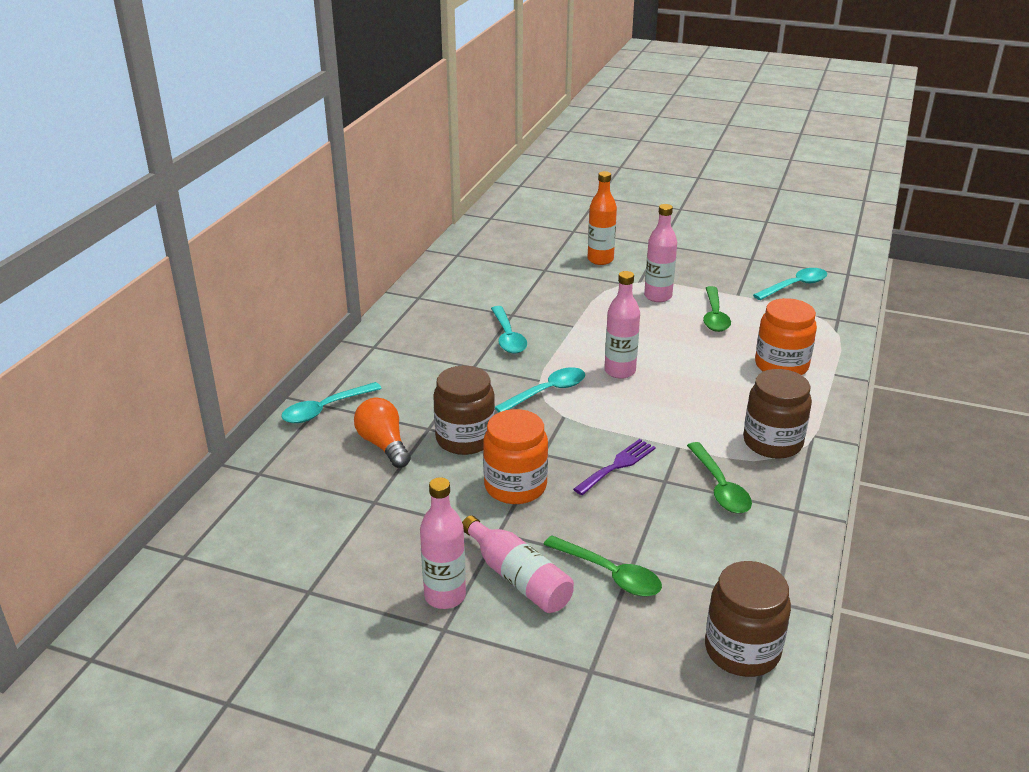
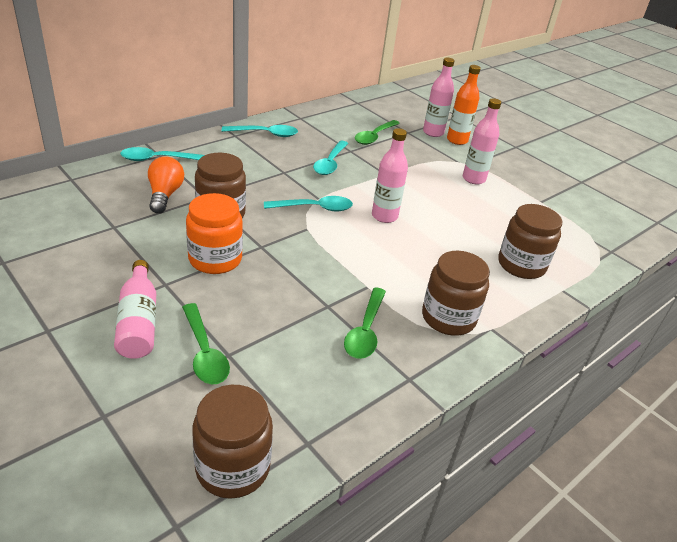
camera: 25 degrees right, 5 degrees up
pink bottle [420,477,466,609] -> pink bottle moved to [423,58,454,137]
purple fork [573,439,656,495] -> none
green spoon [703,286,731,332] -> green spoon moved to [355,120,400,145]
turquoise spoon [753,268,827,300] -> turquoise spoon moved to [222,125,298,137]
orange jar [755,298,817,375] -> brown jar [498,204,562,279]

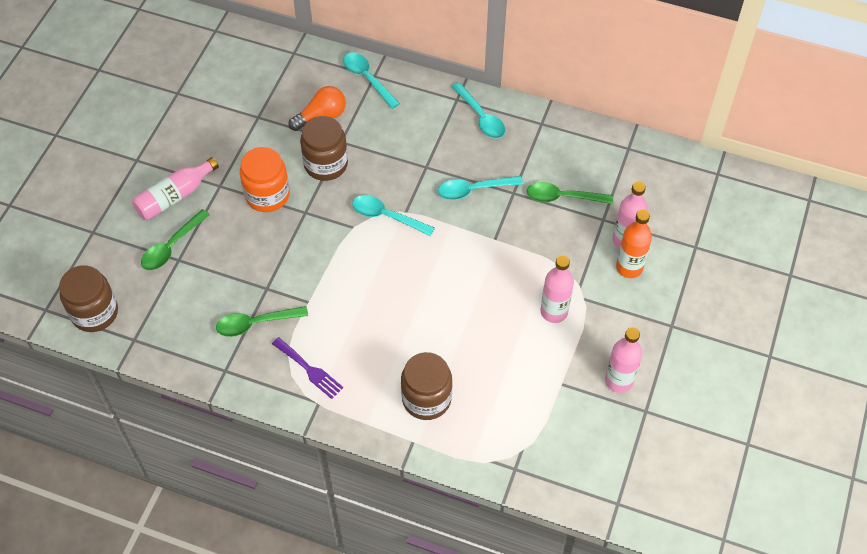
camera: 65 degrees right, 20 degrees up
turquoise spoon [264,196,353,212] -> turquoise spoon turned 150 degrees clockwise [352,195,435,236]
pink bottle [372,128,408,223] -> pink bottle moved to [605,327,642,393]
brown jar [422,251,490,336] -> purple fork [272,337,343,399]

